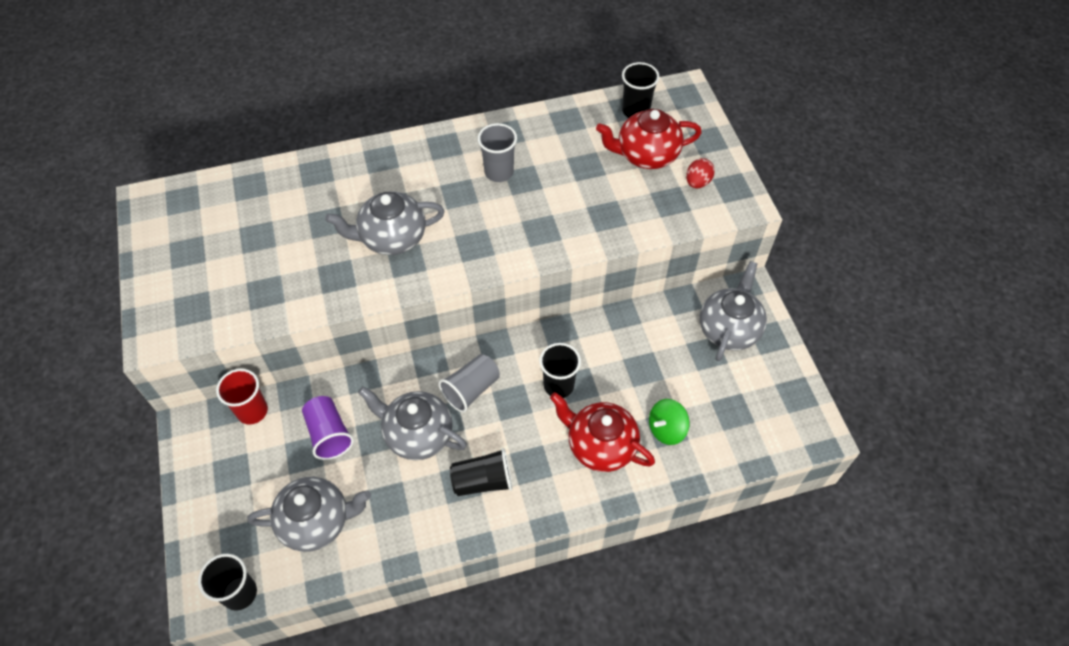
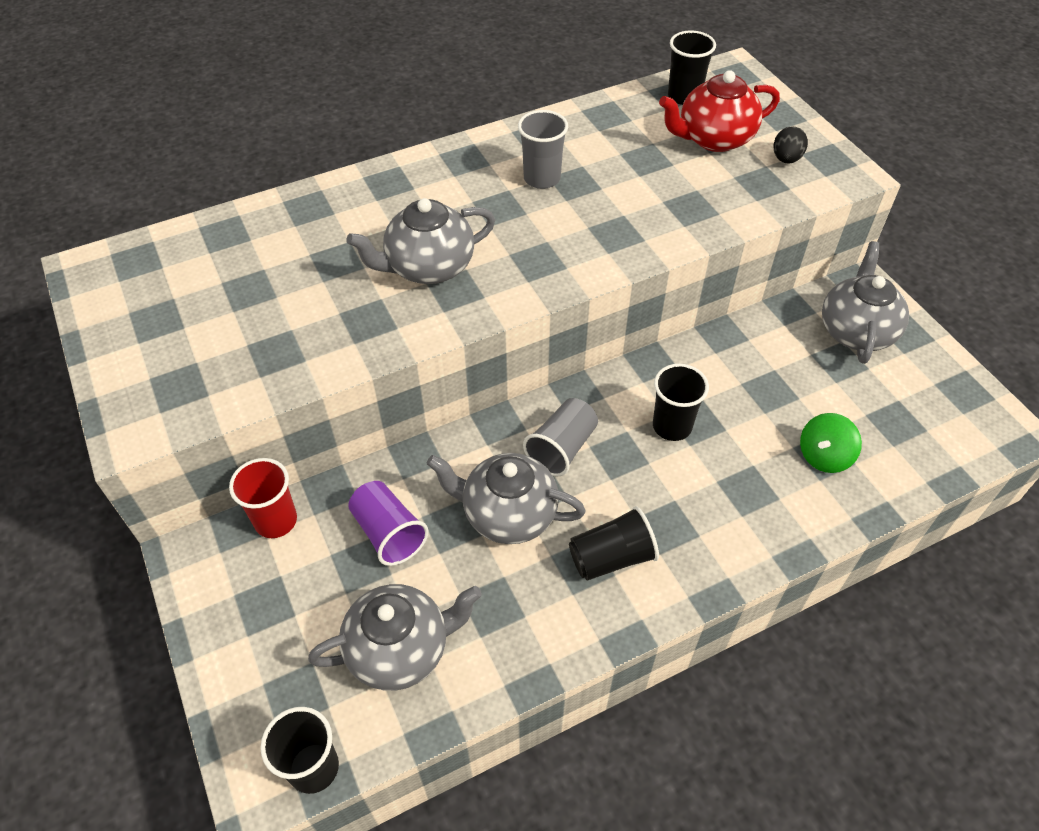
camera: 10 degrees left, 5 degrees down
red teapot [550,392,655,472] -> none
red egg [686,158,715,189] -> black egg [773,127,808,163]

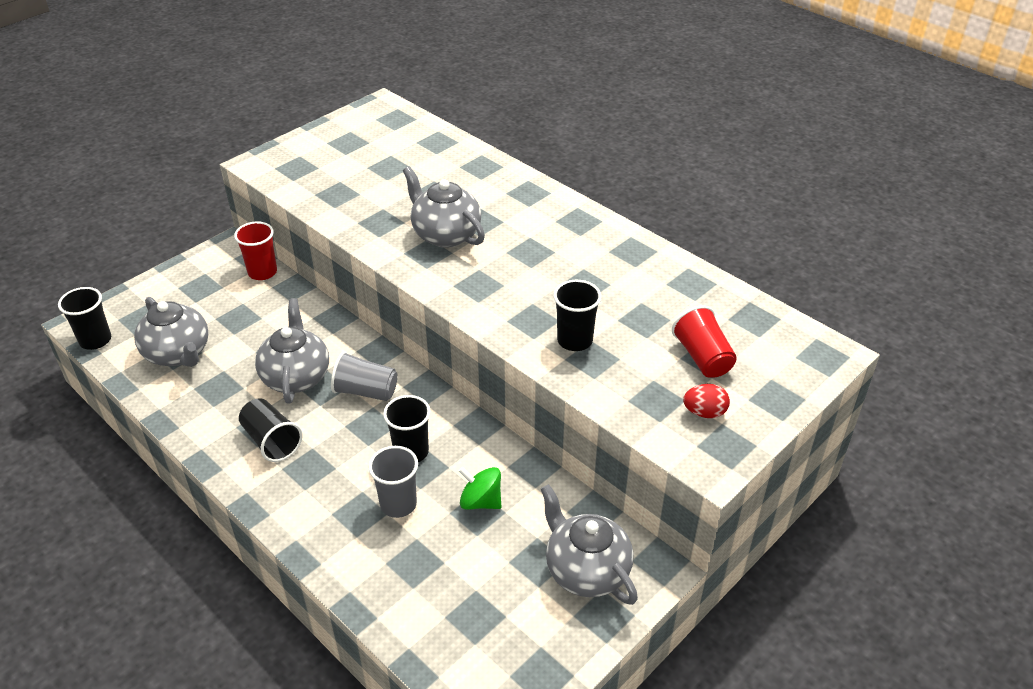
camera: 70 degrees right, 10 degrees down
purple cup [348,481,428,566] -> none
grey cup [518,110,568,189] -> grey cup moved to [368,446,418,518]
red teapot [659,70,780,152] -> red cup [672,306,737,378]
black cup [668,30,716,105] -> black cup moved to [553,280,601,351]
black egg [773,127,808,163] -> red egg [683,384,730,418]
green spinning top [800,413,862,473] -> green spinning top moved to [459,467,501,509]
grey teapot [822,241,909,364] -> grey teapot turned 120 degrees counterclockwise [541,484,638,605]

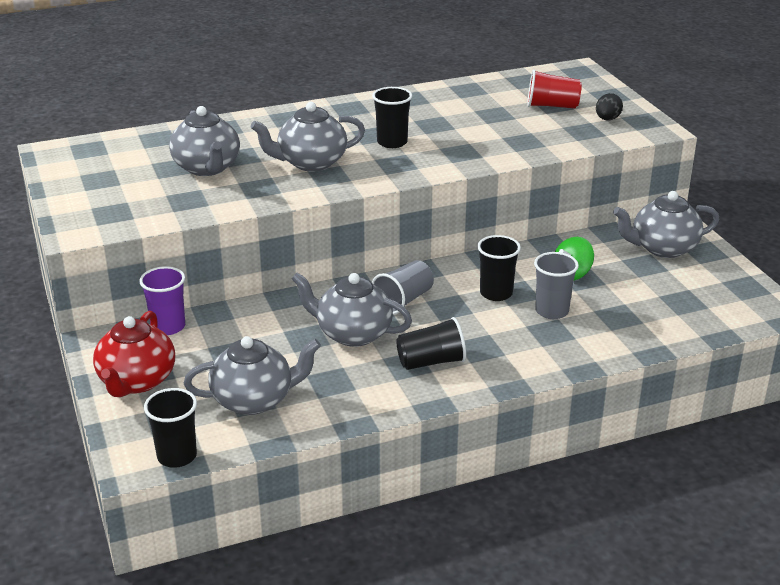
camera: 65 degrees left, 10 degrees down
red cup [234,222,277,280] -> purple cup [139,266,185,335]
black cup [553,280,601,351] -> black cup moved to [372,87,412,148]
red egg [683,384,730,418] -> black egg [596,93,623,121]
none -> red teapot [93,311,175,397]
none -> grey teapot [169,106,240,176]

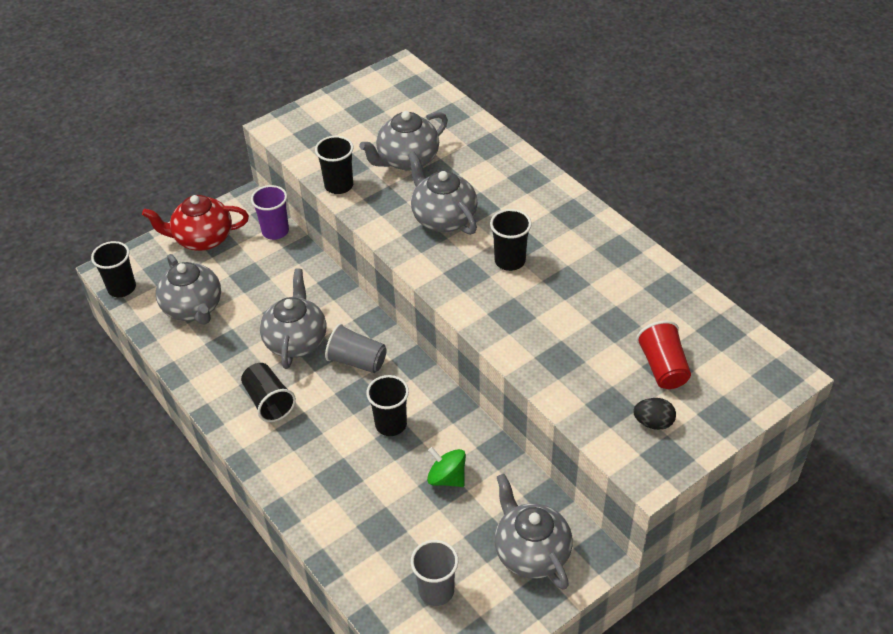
camera: 75 degrees right, 15 degrees up
grey cup [534,252,579,319] -> grey cup moved to [411,540,458,606]
none -> black cup [315,136,354,194]

